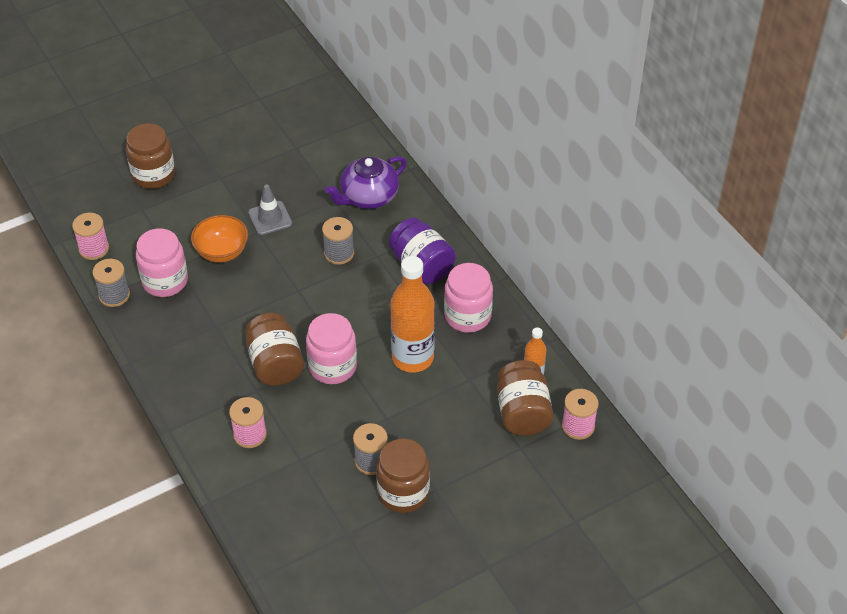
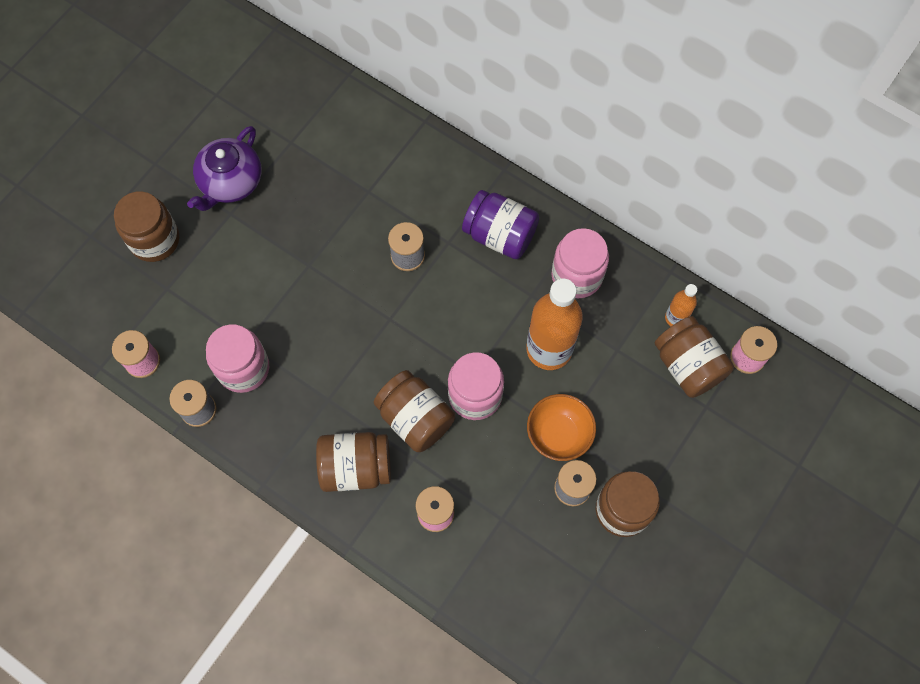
camera: 25 degrees left, 20 degrees up
orange bowl [191,215,248,263] -> orange bowl moved to [527,394,596,461]
grey traffic cone [248,184,292,235] -> none
purple teapot [325,156,406,209] -> purple teapot moved to [187,126,262,211]
none -> brown jar [316,432,391,492]

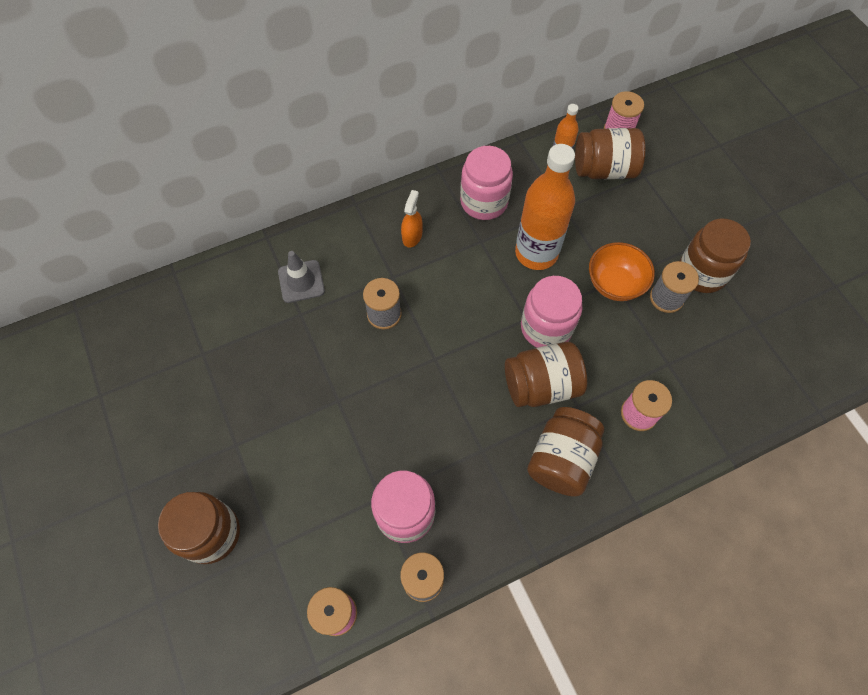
camera: 60 degrees left, 5 degrees down
purple teapot [187,126,262,211] -> none
purple jar [462,190,539,259] -> orange spray bottle [401,190,423,247]
none -> grey traffic cone [278,251,325,303]

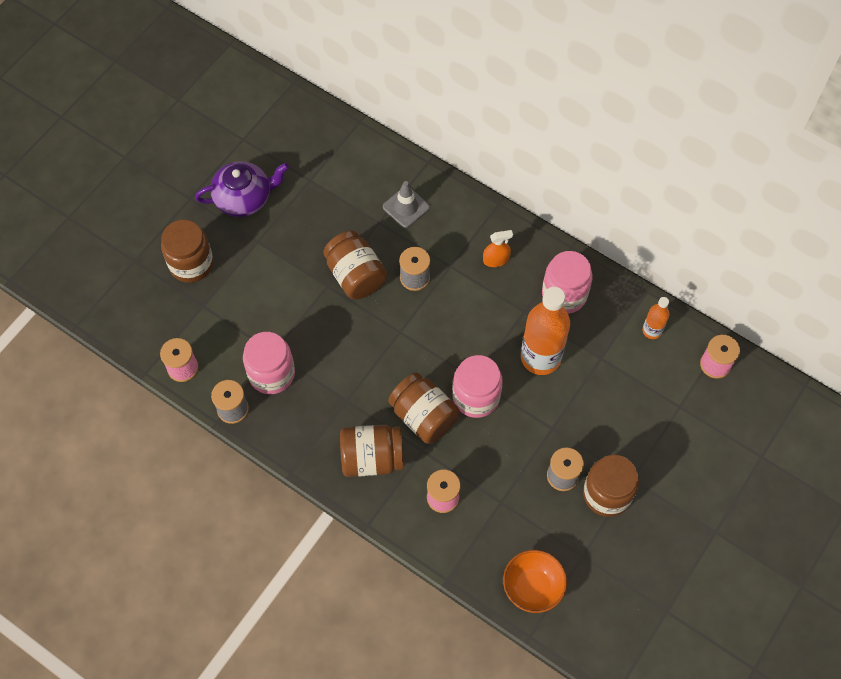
camera: 60 degrees right, 0 degrees up
brown jar [575,128,645,179] -> brown jar moved to [323,231,387,299]
orange bowl [589,242,655,301] -> orange bowl moved to [503,550,567,613]
none -> purple teapot [195,161,289,217]

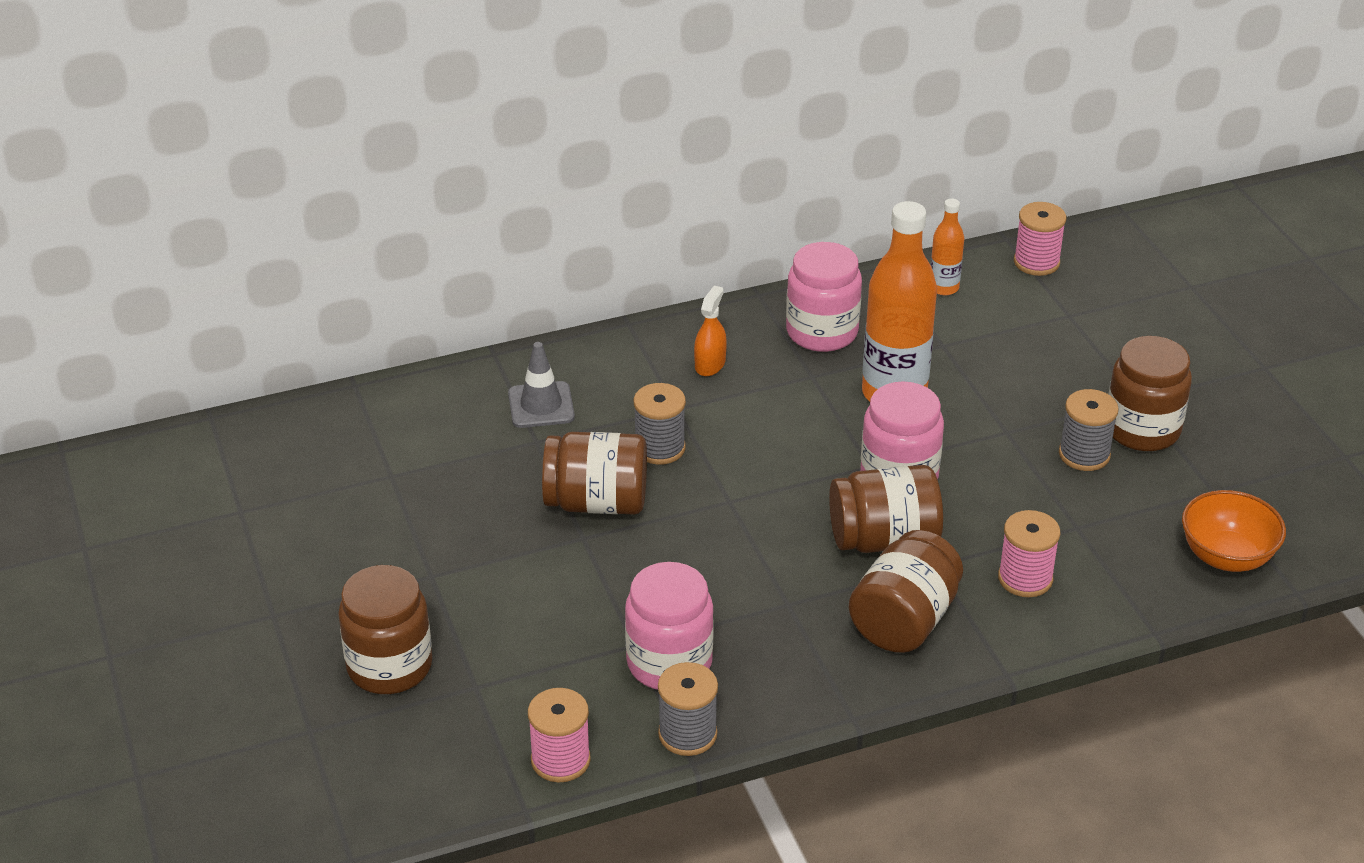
camera: 55 degrees left, 25 degrees down
purple teapot [195,161,289,217] -> none

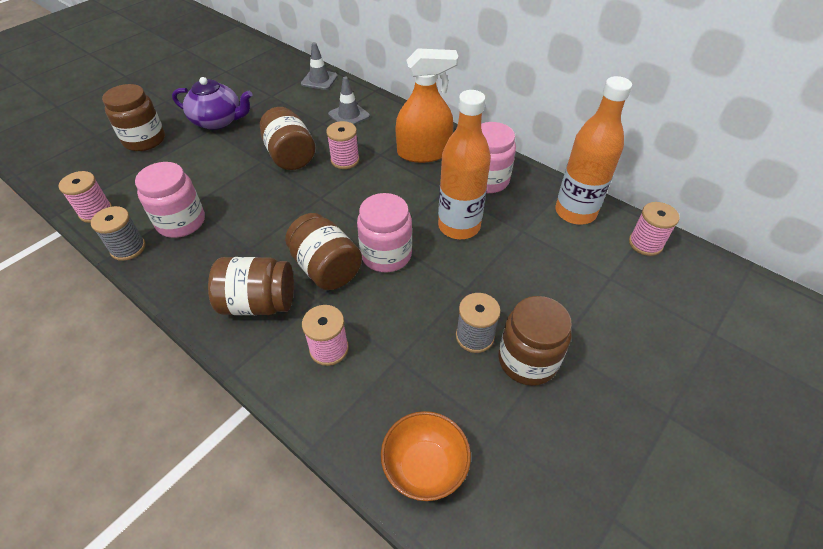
camera: 60 degrees right, 10 degrees up
grey spool [634,383,686,465] -> pink spool [326,121,359,169]
orange spray bottle [694,285,727,376] -> orange spray bottle [395,48,458,163], size x2.13
orange bottle [931,199,964,295] -> orange bottle [555,76,632,225], size x2.03
none -> purple teapot [172,77,252,130]
none -> grey traffic cone [301,42,338,90]

